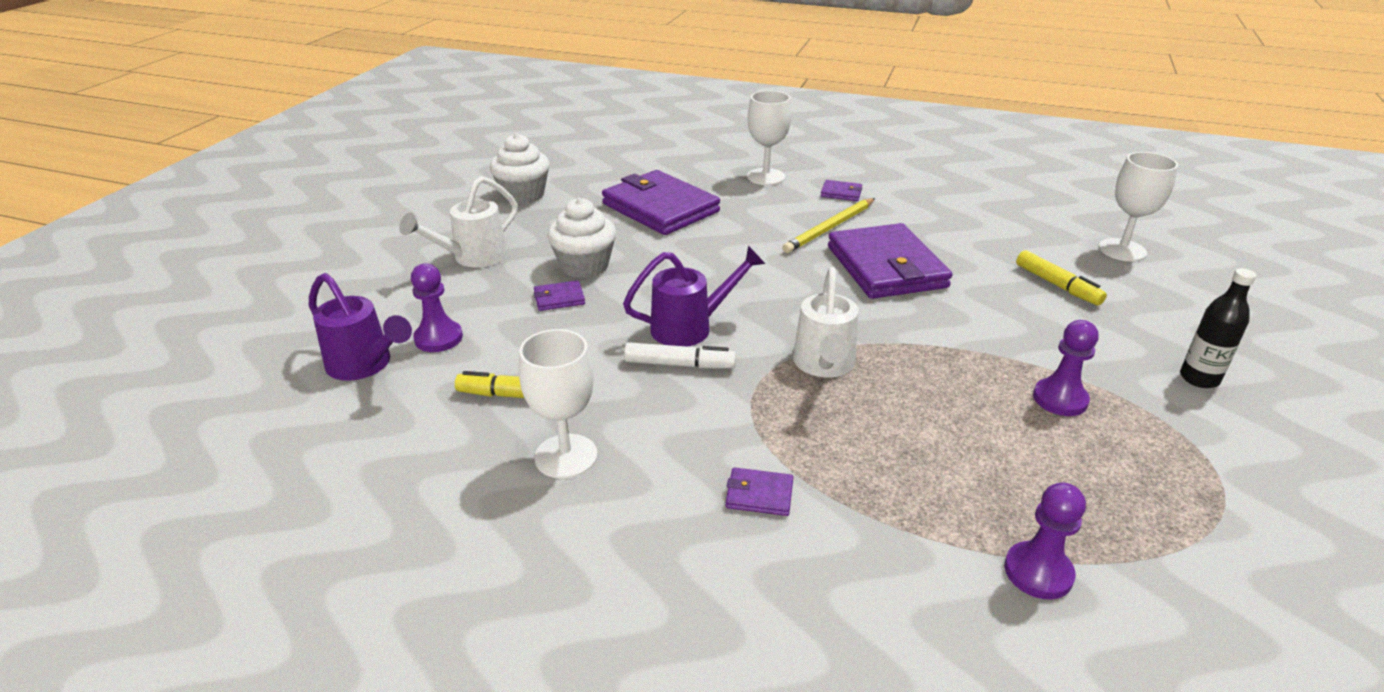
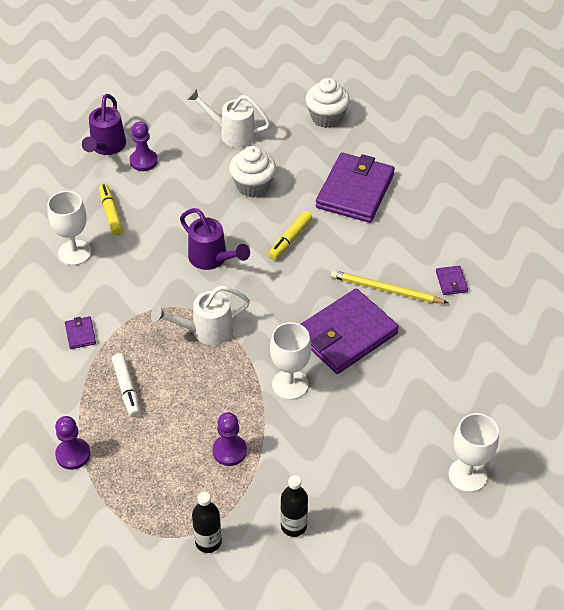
camera: 65 degrees right, 15 degrees up
purple wallet [534,280,585,311] -> none
white marker [624,342,736,369] -> white marker moved to [112,353,140,417]
white goblet [747,91,791,185] -> white goblet moved to [270,322,311,400]
yellow marker [1016,250,1107,306] -> yellow marker moved to [268,211,312,260]
none -> black bottle [192,492,222,553]

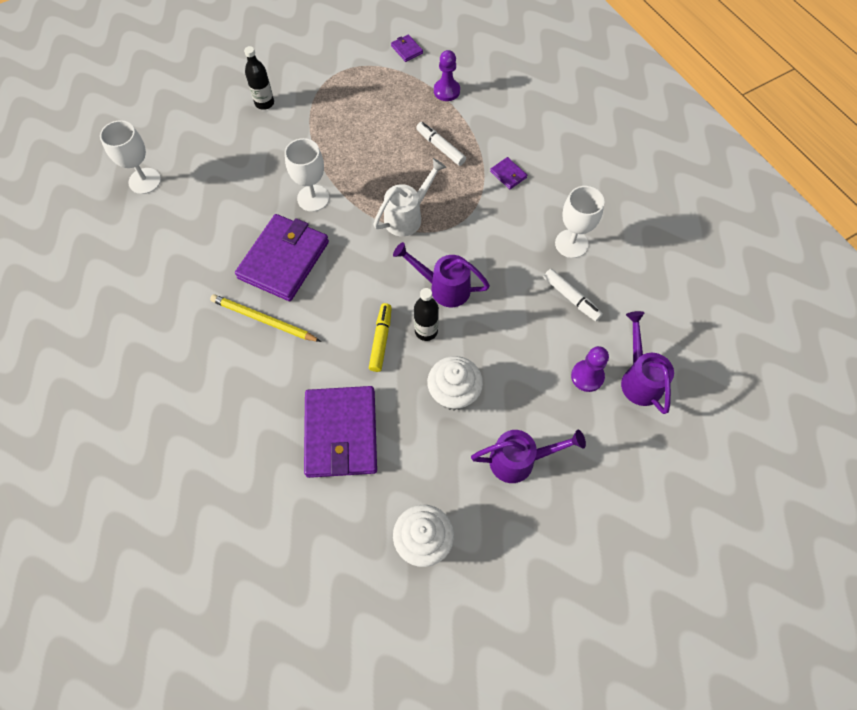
camera: 155 degrees right, 15 degrees up
yellow marker [99,184,123,236] -> white marker [543,269,603,321]
white watering can [187,88,270,147] -> purple watering can [471,430,586,483]
black bottle [192,492,222,553] -> black bottle moved to [414,288,439,341]
purple pawn [213,412,247,466] -> none
yellow pencil [331,270,448,303] -> yellow pencil turned 150 degrees counterclockwise [210,294,321,342]
purple wallet [436,266,468,295] -> purple wallet moved to [391,35,423,62]

